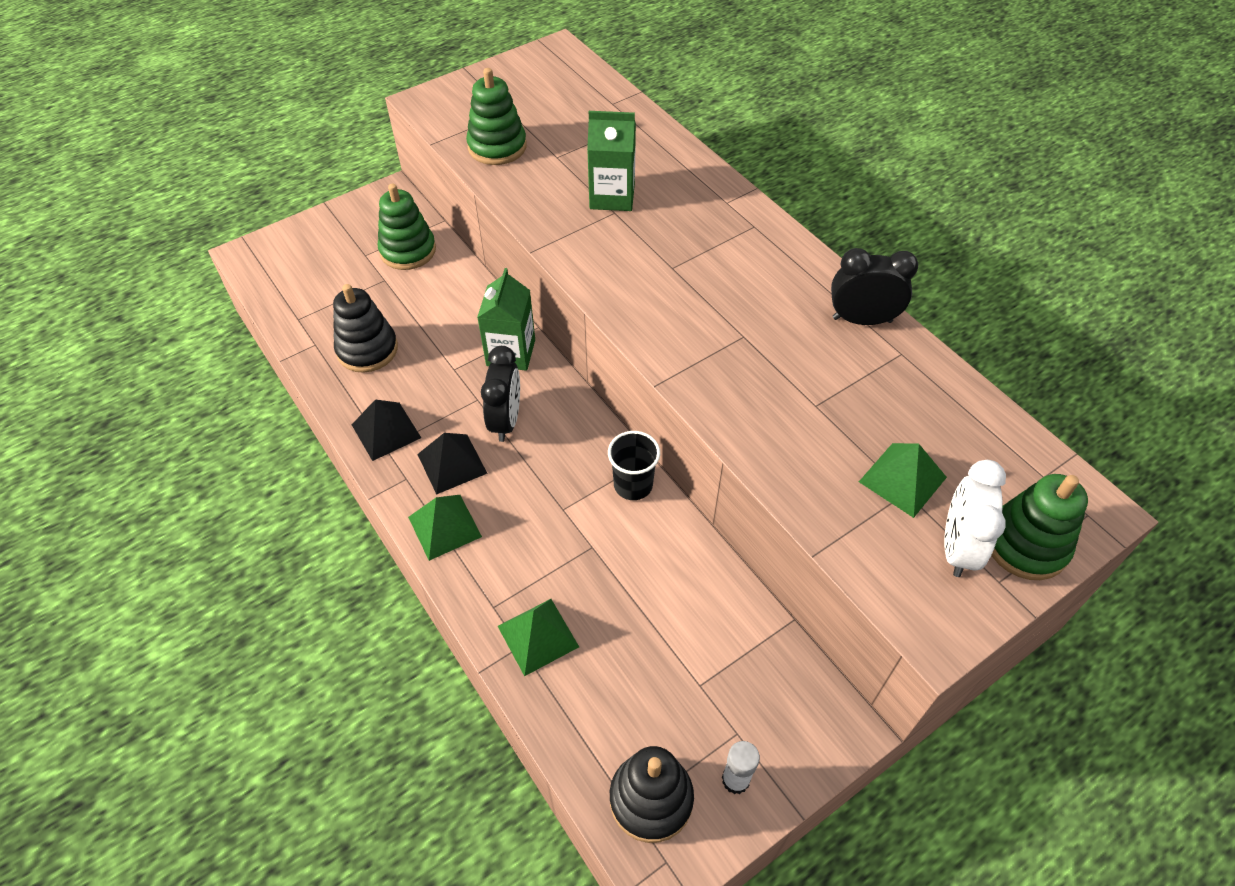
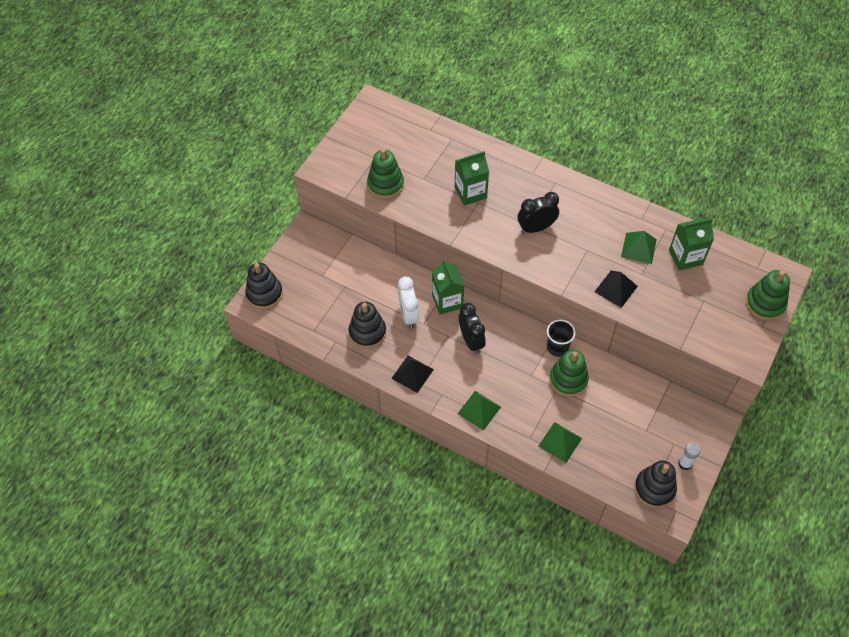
camera: 25 degrees left, 5 degrees up
green stacking toy [378,184,436,270] -> green stacking toy moved to [549,350,589,397]
black pyramid [417,433,488,495] -> black pyramid moved to [594,271,638,308]
black clock [831,248,918,325] -> black clock moved to [518,192,559,234]
green pyramid [859,443,947,518] -> green pyramid moved to [621,231,657,264]
white clock [944,460,1006,577] -> white clock moved to [398,276,419,328]
none -> black stacking toy [245,263,283,309]
none -> green carton [669,218,714,271]

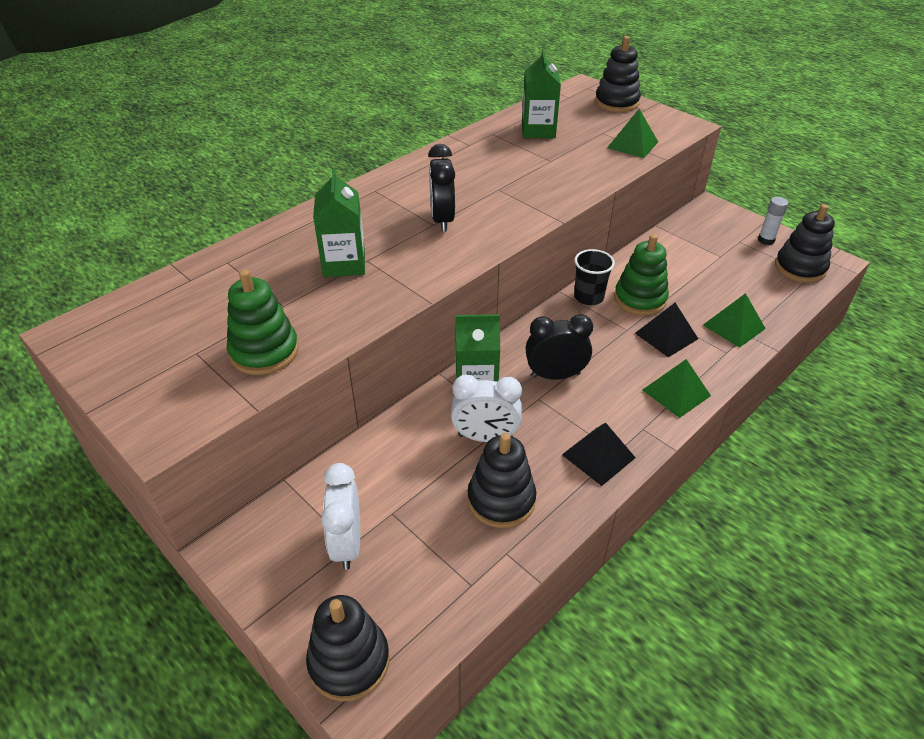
camera: 75 degrees left, 15 degrees down
black pyramid [594,271,638,308] -> black pyramid moved to [635,303,698,357]
green pyramid [621,231,657,264] -> green pyramid moved to [607,109,658,158]
green stacking toy [746,270,790,321] -> black stacking toy [595,36,641,112]
none -> white clock [321,463,360,570]

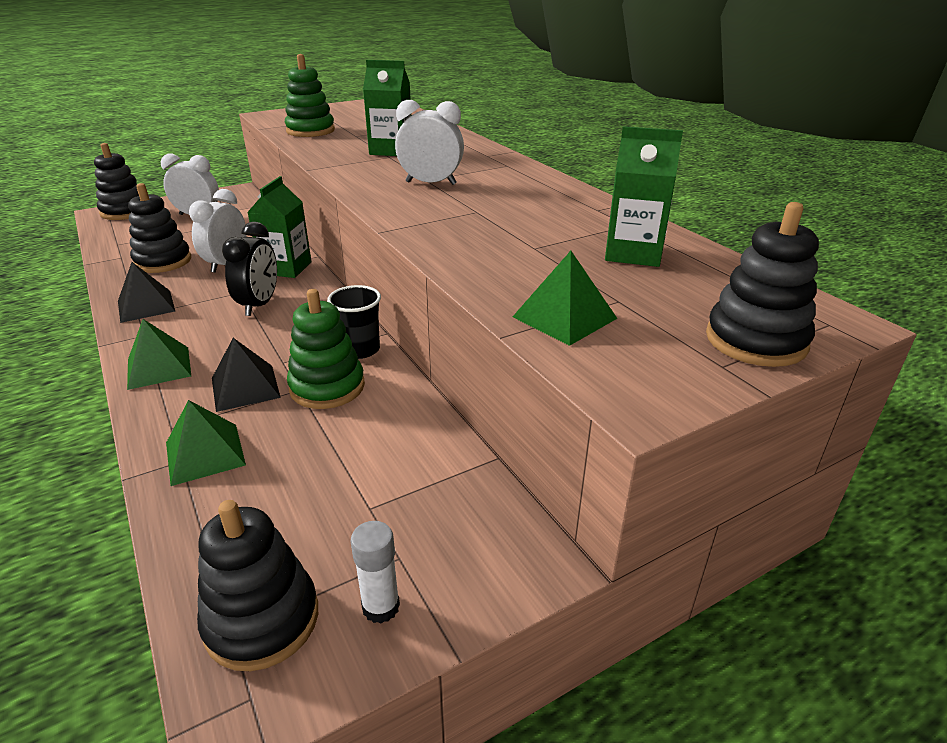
camera: 105 degrees right, 10 degrees down
black clock [428,144,455,232] -> white clock [395,100,464,185]

